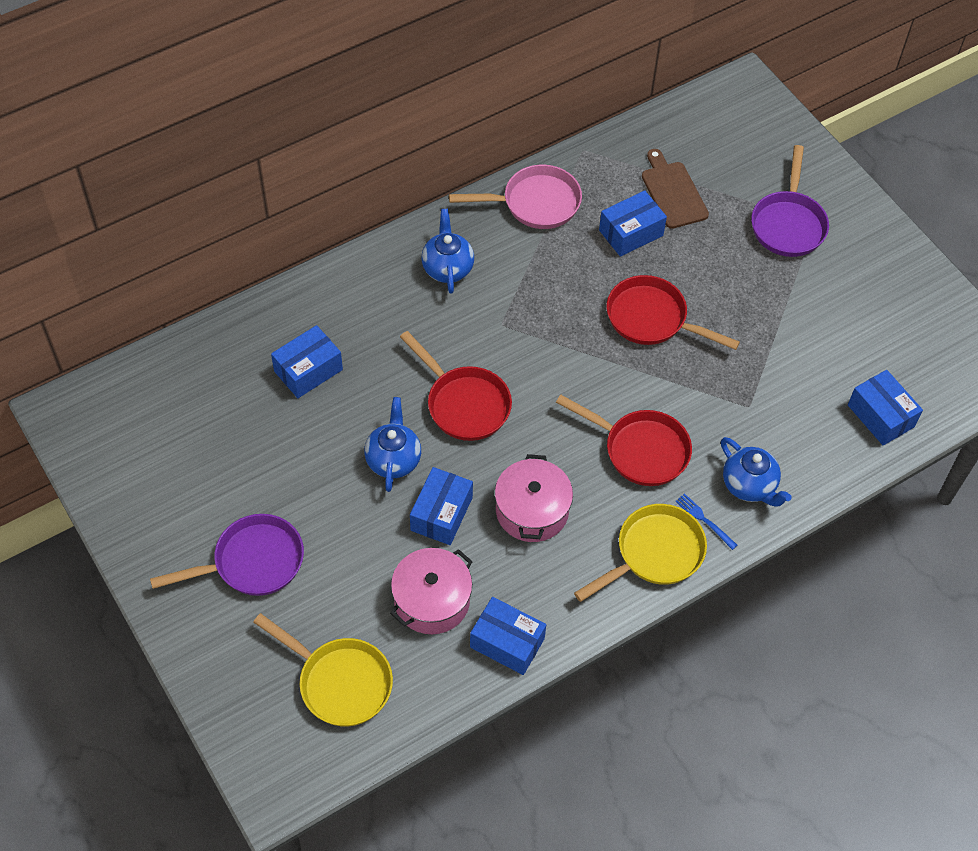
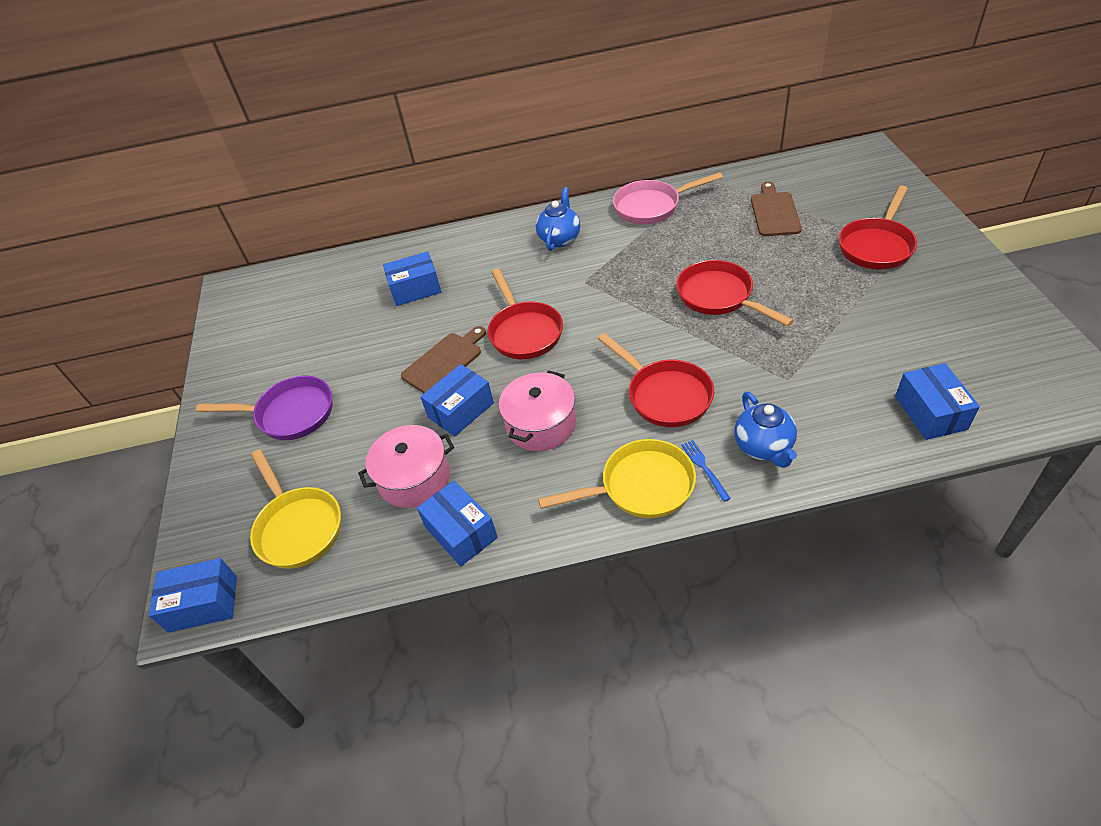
camera: 30 degrees right, 10 degrees down
blue teapot [364,397,421,492] -> brown cutting board [401,326,486,393]
pink pan [449,165,582,229] -> pink pan turned 150 degrees clockwise [613,172,723,224]
blue box [599,190,667,257] -> blue box moved to [149,558,237,633]
purple pan [751,145,829,257] -> red pan [839,185,917,269]

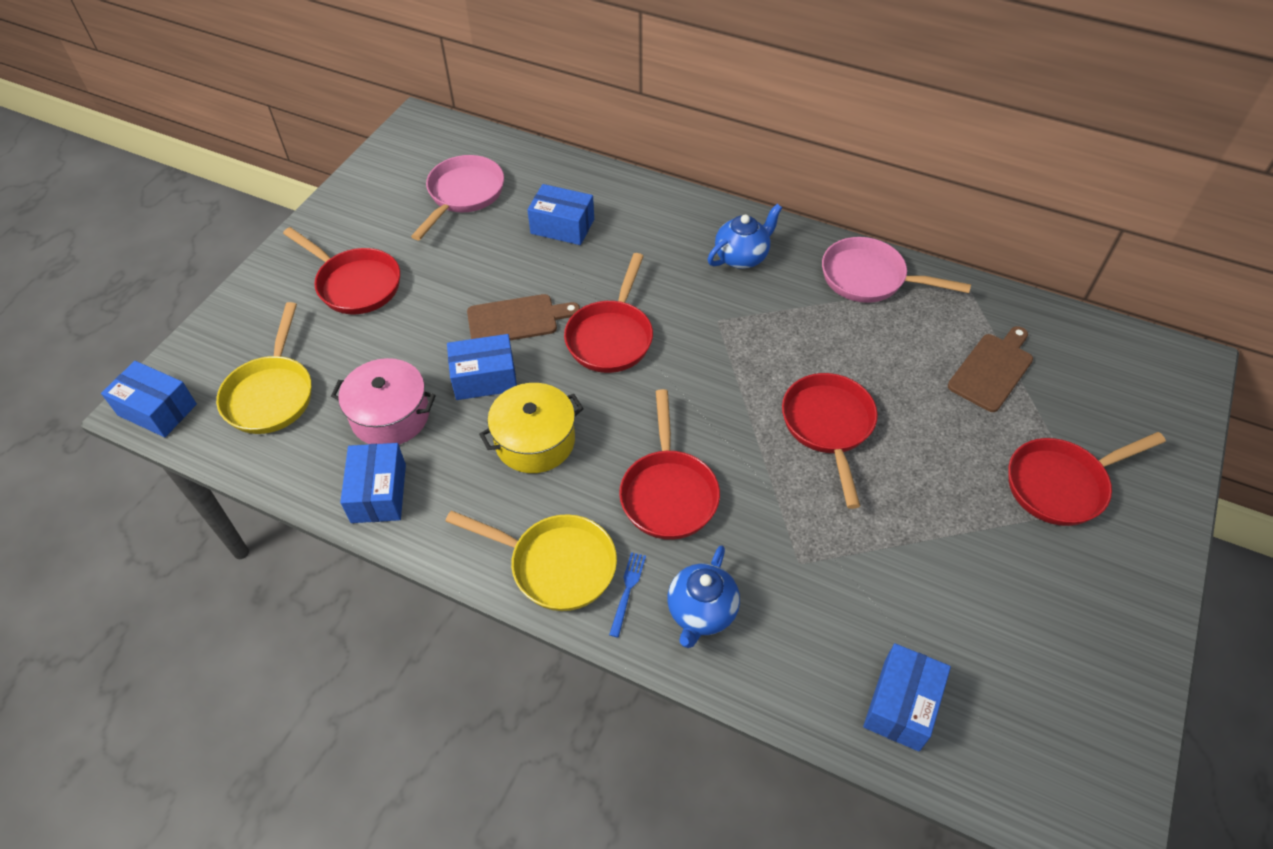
camera: 30 degrees right, 5 degrees up
purple pan [196,376,333,440] -> red pan [283,227,400,314]
pink pot [499,370,576,451] -> yellow pot [479,383,584,473]
none -> pink pan [411,155,504,240]

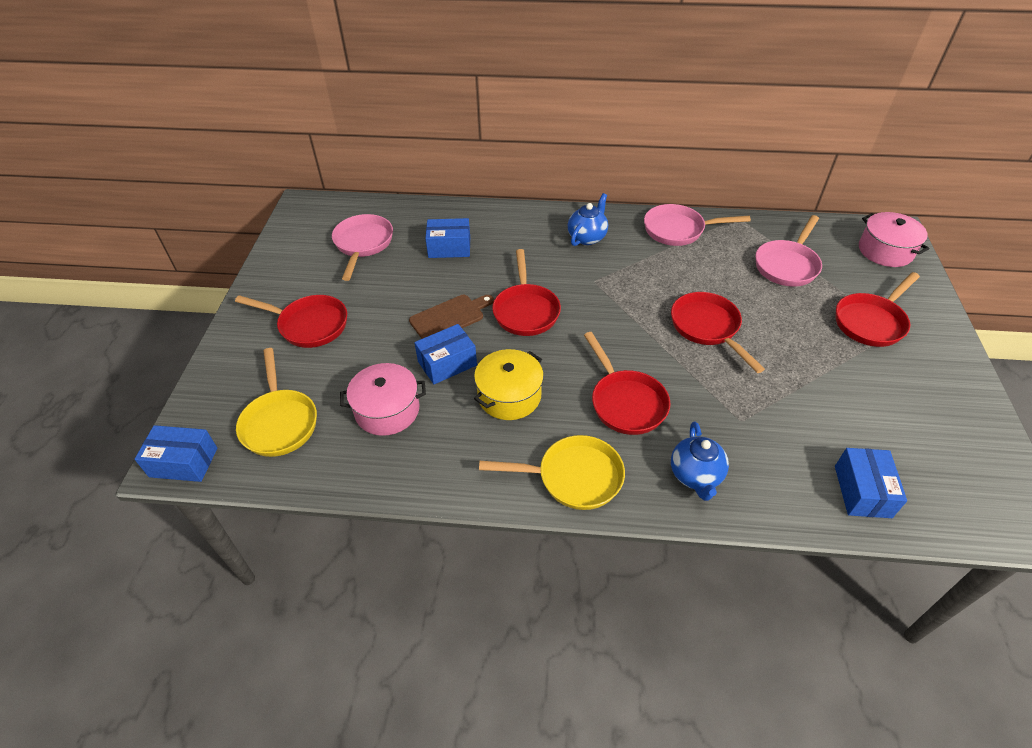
camera: 20 degrees left, 5 degrees down
blue box [340,443,406,523] -> none
blue fork [609,552,646,637] -> none
brown cutting board [948,326,1033,412] -> pink pan [755,215,822,287]
none -> pink pot [859,212,929,267]

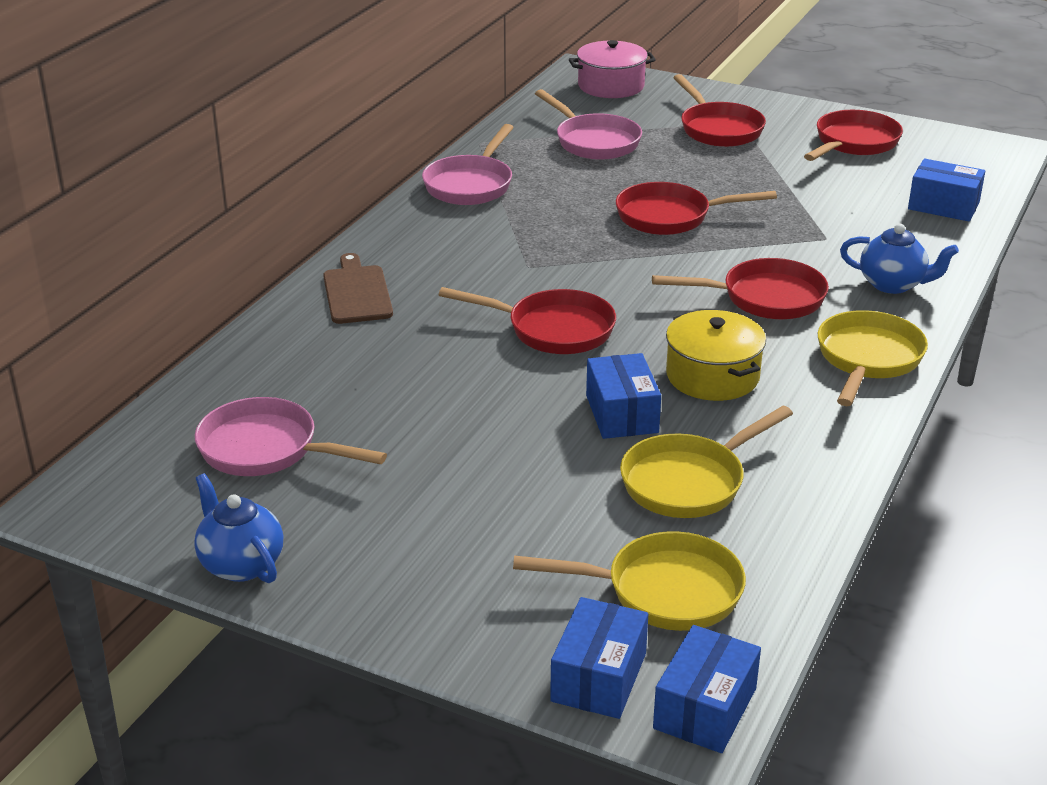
camera: 70 degrees left, 15 degrees down
red pan [235,295,347,348] -> red pan moved to [804,110,903,161]
pink pot [340,363,426,436] -> yellow pan [620,406,793,518]
brown cutting board [409,295,494,339] -> brown cutting board moved to [323,253,393,324]
blue box [425,218,470,258] -> blue box moved to [550,597,648,719]
blue teapot [568,193,608,246] -> blue teapot moved to [194,473,283,583]

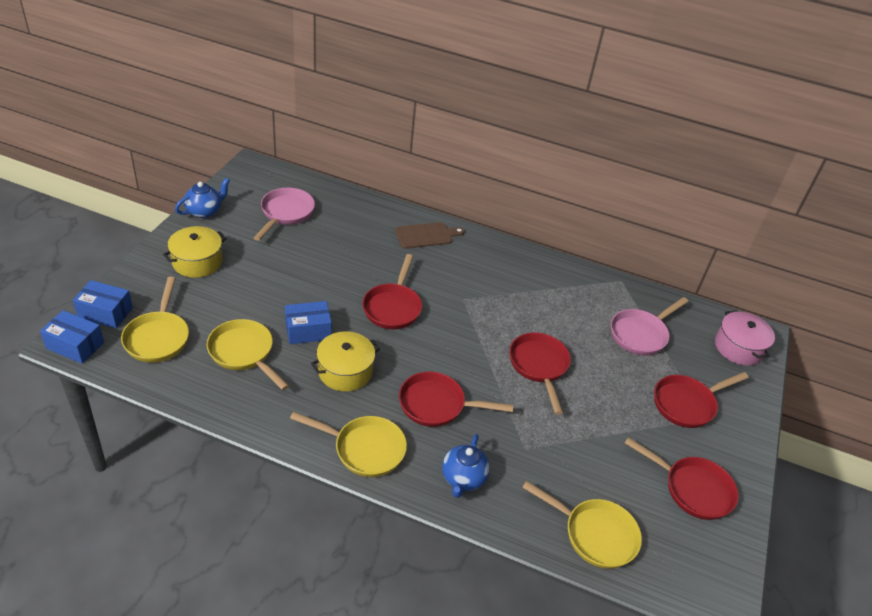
camera: 80 degrees right, 10 degrees up
pink pan [422,124,514,205] -> none
red pan [652,258,829,319] -> red pan turned 105 degrees clockwise [399,372,513,427]
blue box [908,159,985,222] -> yellow pan [522,481,642,569]
none -> yellow pot [163,226,227,278]

